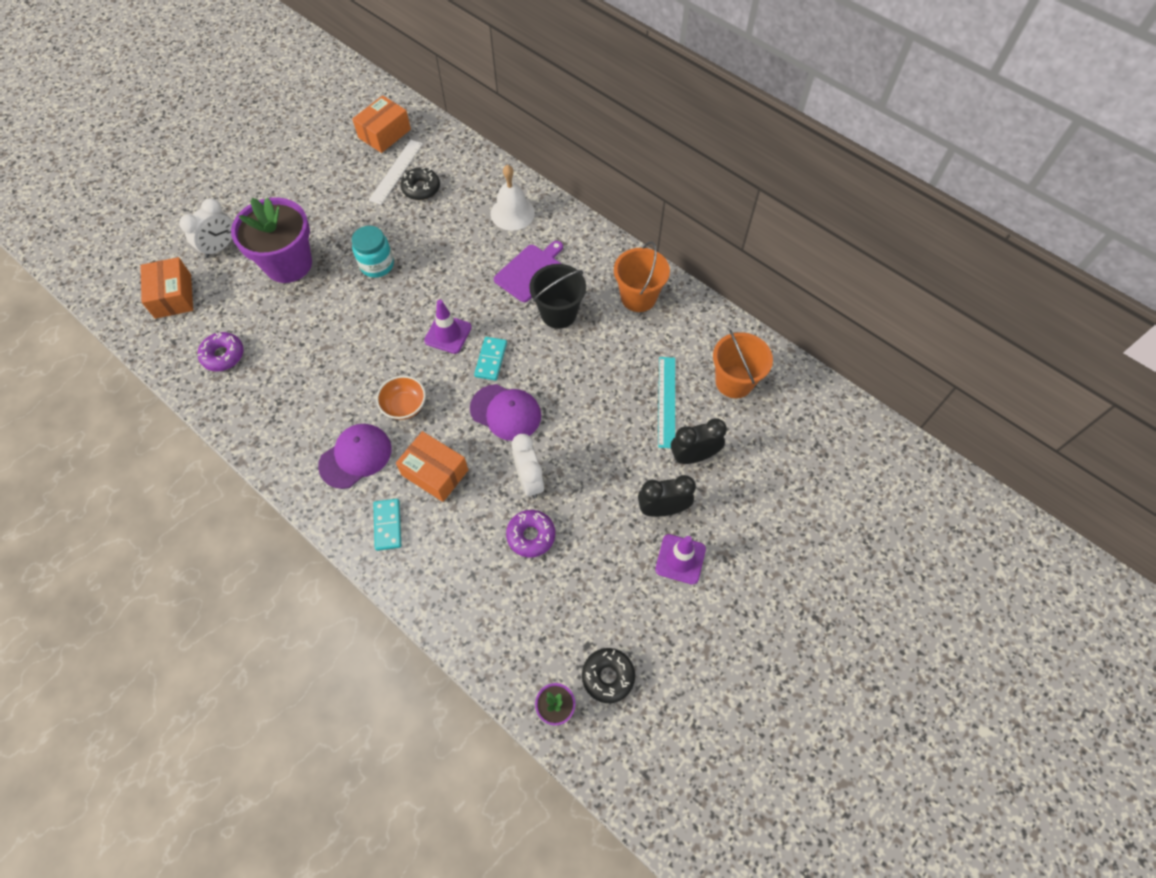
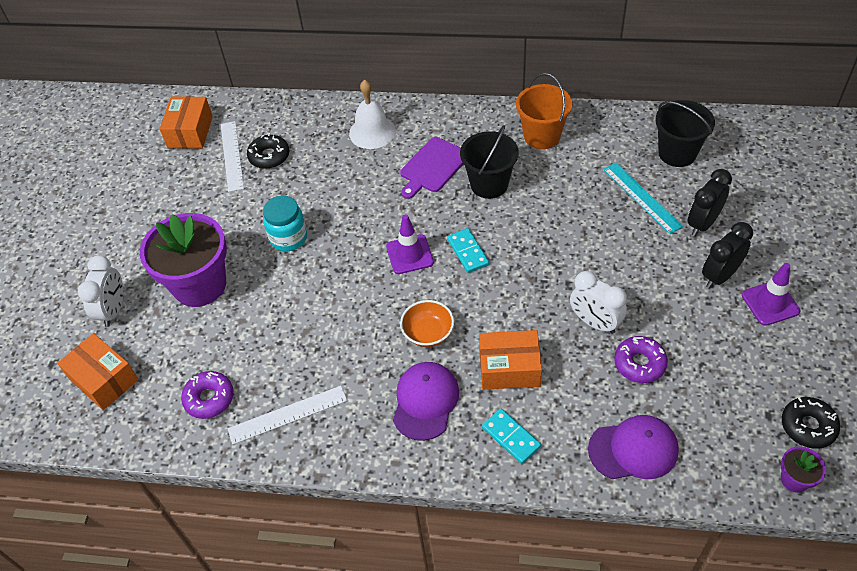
camera: 30 degrees left, 10 degrees down
purple cap [470,384,541,441] -> purple cap moved to [588,415,679,479]
purple cutting board [494,241,563,302] -> purple cutting board turned 150 degrees counterclockwise [400,137,463,199]
orange bucket [713,329,773,398] -> black bucket [655,100,715,167]
none -> white ruler [227,386,347,445]

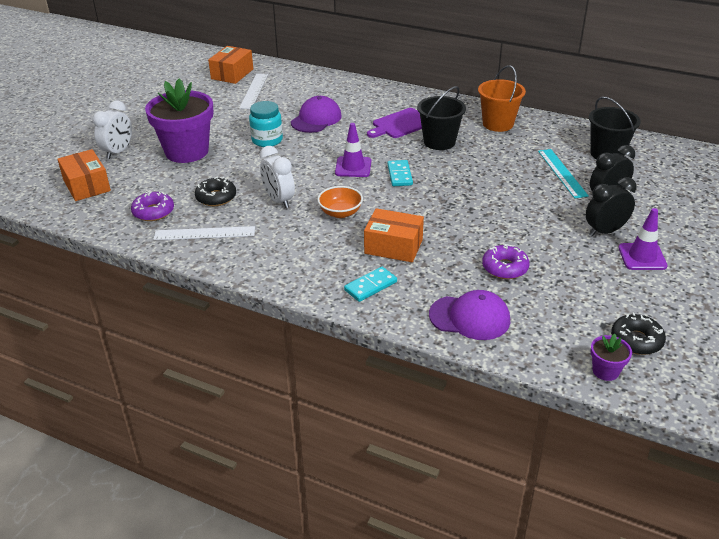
camera: 15 degrees right, 15 degrees down
black donut [247,133,289,169] -> black donut moved to [195,177,236,206]
white bell [349,80,396,149] -> none
purple cap [393,362,459,441] -> purple cap moved to [291,96,342,133]
turquoise domino [482,408,541,464] -> turquoise domino turned 75 degrees clockwise [344,267,397,302]
white clock [570,271,627,334] -> white clock moved to [260,146,295,208]

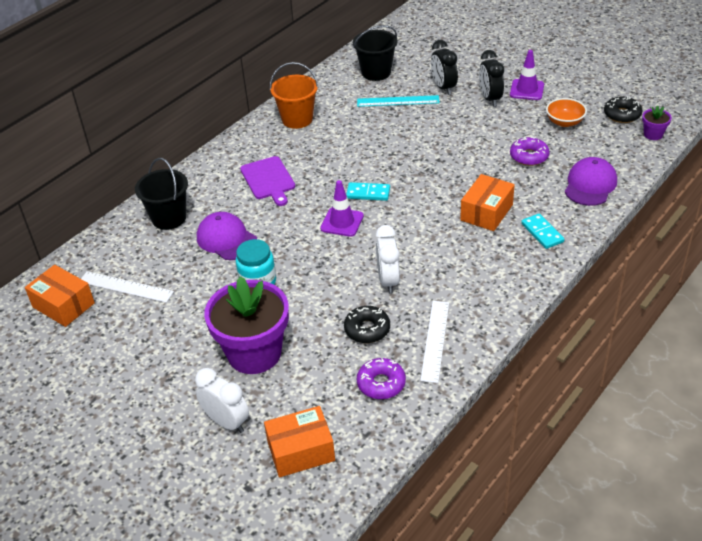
camera: 75 degrees left, 5 degrees up
white clock [260,146,295,208] -> white clock turned 105 degrees clockwise [376,225,400,293]
orange bowl [317,186,363,218] -> orange bowl moved to [546,98,587,127]
black bucket [417,86,466,150] -> black bucket moved to [135,158,188,230]

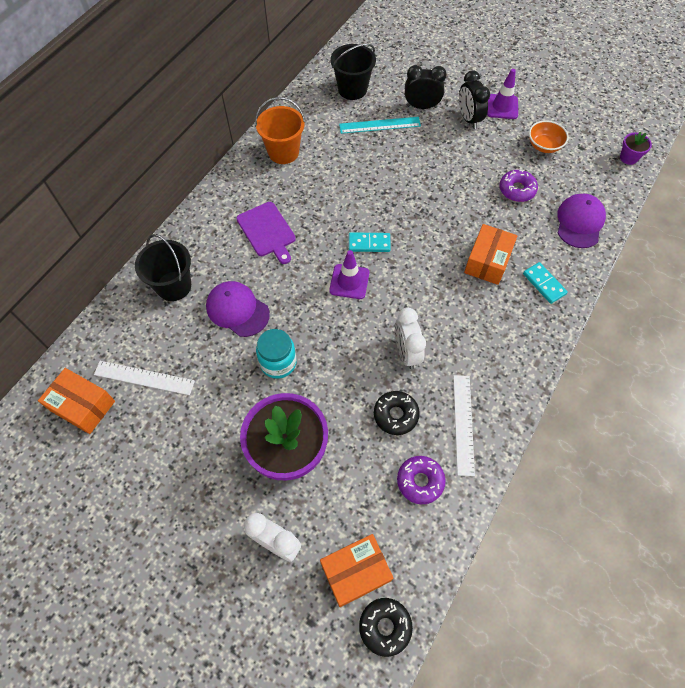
camera: 10 degrees left, 20 degrees up
black clock [431,40,458,95] -> black clock turned 120 degrees clockwise [405,65,447,109]
black donut [604,96,643,123] -> black donut moved to [359,598,413,657]

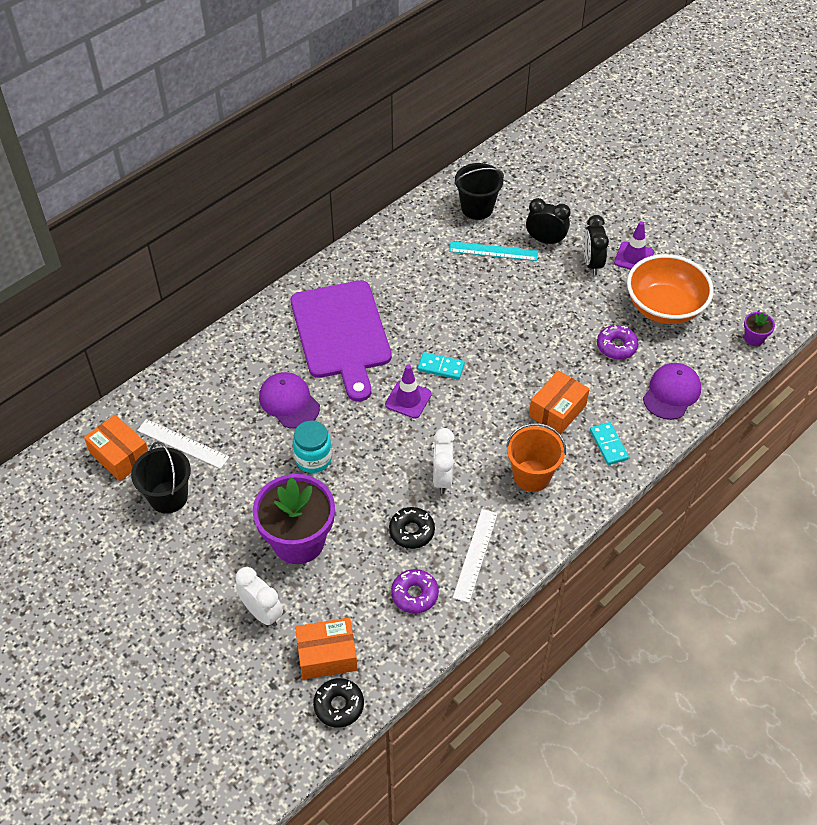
camera: 15 degrees right, 10 degrees down
black bucket [135,234,191,301] -> black bucket moved to [131,441,191,514]
purple cutting board [236,202,296,264] -> purple cutting board [291,280,392,402], size x1.89
orange bucket [255,97,305,164] -> orange bucket moved to [506,423,566,492]
orange bowl [529,120,569,153] -> orange bowl [627,254,714,324], size x1.96

